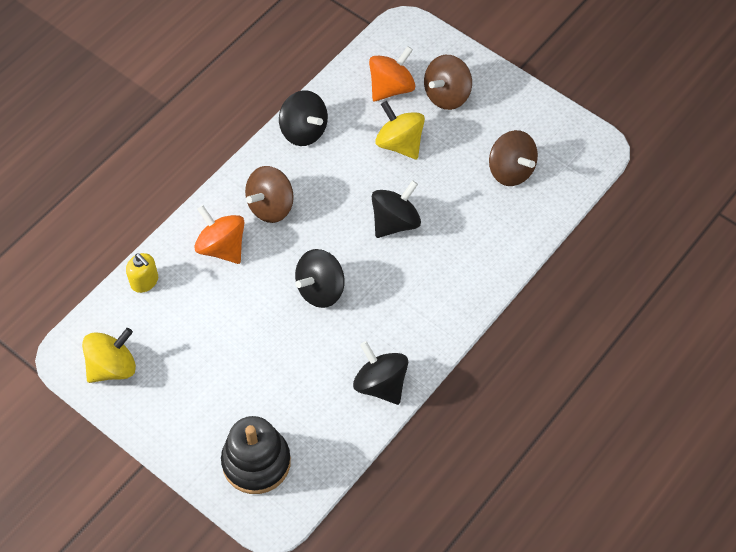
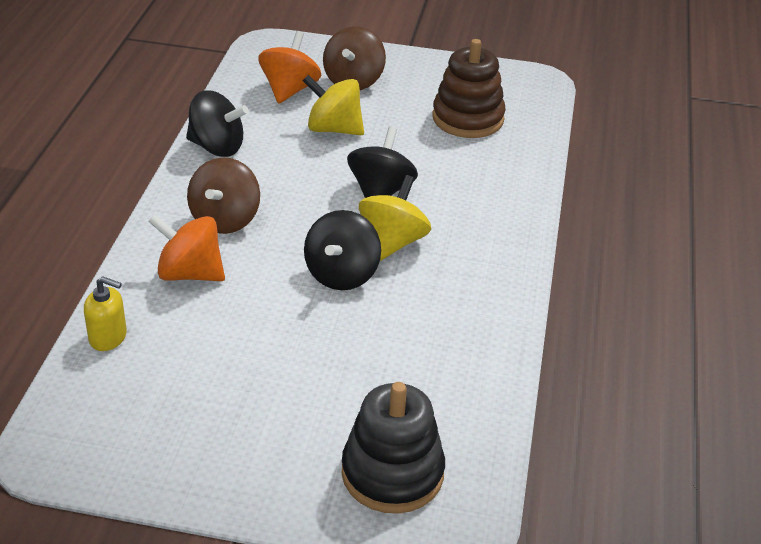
camera: 30 degrees left, 20 degrees down
yellow spinning top [82,328,136,383] -> yellow spinning top moved to [359,175,431,261]
black spinning top [353,341,408,405] -> none
brown spinning top [489,130,538,186] -> brown stacking toy [432,39,506,138]

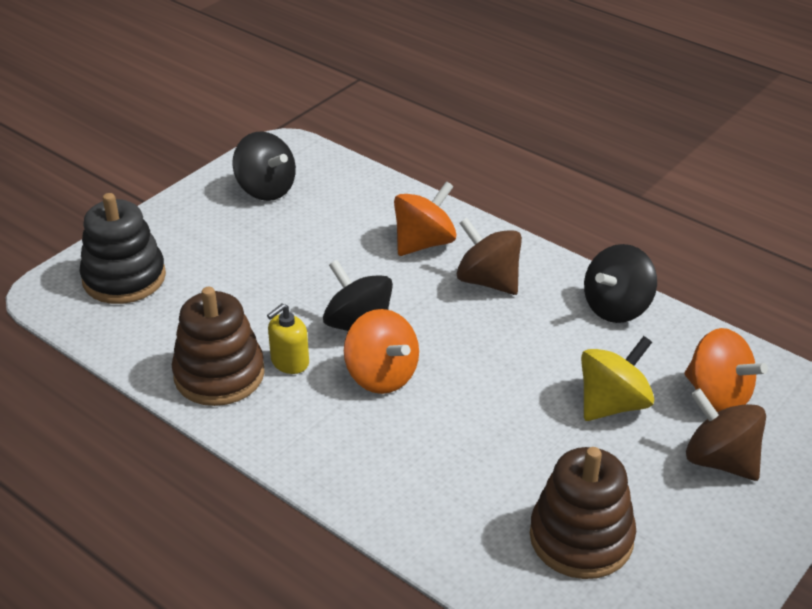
camera: 120 degrees right, 0 degrees up
yellow soap dispenser [84,276,127,351] -> yellow soap dispenser moved to [267,304,309,374]
black spinning top [347,126,418,198] -> black spinning top moved to [232,131,296,201]
yellow spinning top [359,175,431,261] -> orange spinning top [344,309,419,394]
none -> brown stacking toy [172,287,265,406]

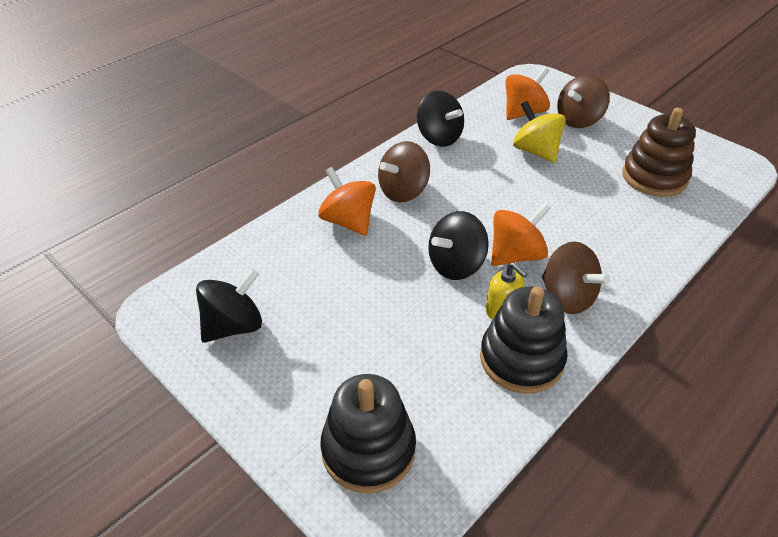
camera: 85 degrees left, 5 degrees up
brown stacking toy [172,287,265,406] -> black stacking toy [480,286,568,394]
none -> brown spinning top [542,241,610,314]

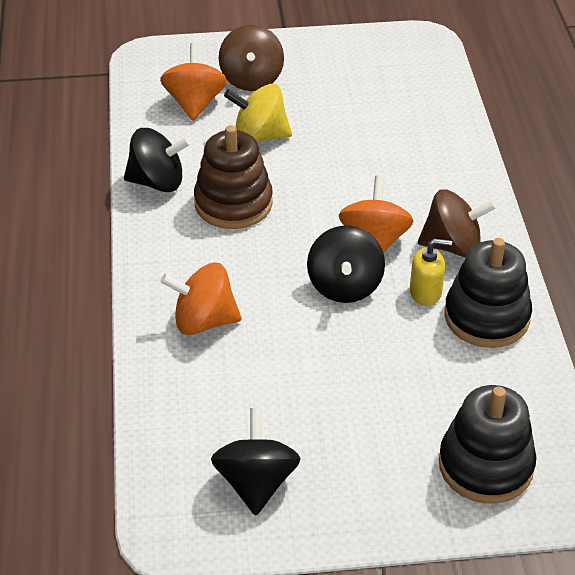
camera: 50 degrees left, 0 degrees up
brown spinning top [378,141,430,202] -> none
brown stacking toy [622,108,696,197] -> brown stacking toy moved to [194,125,273,229]

